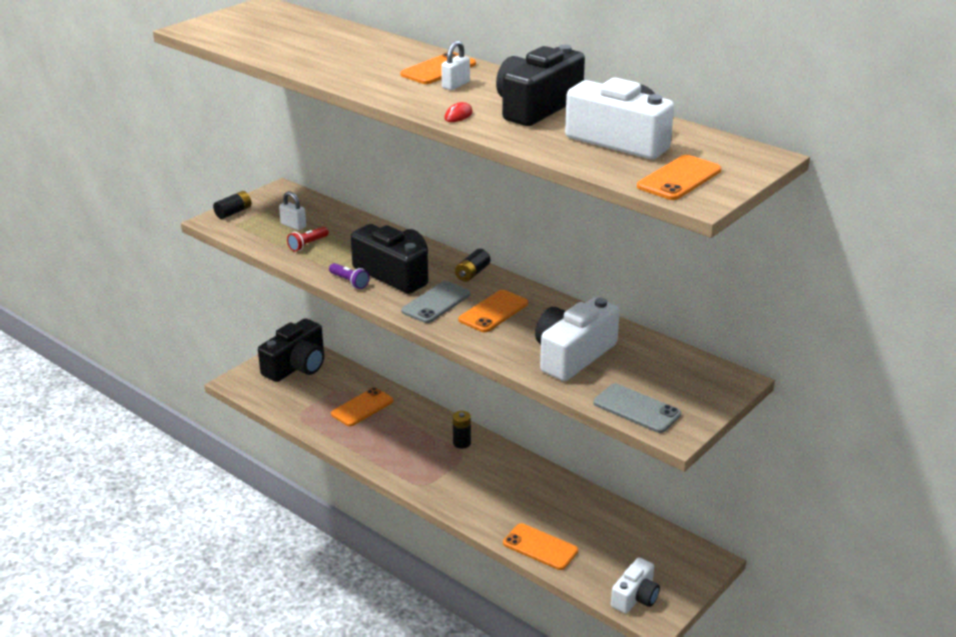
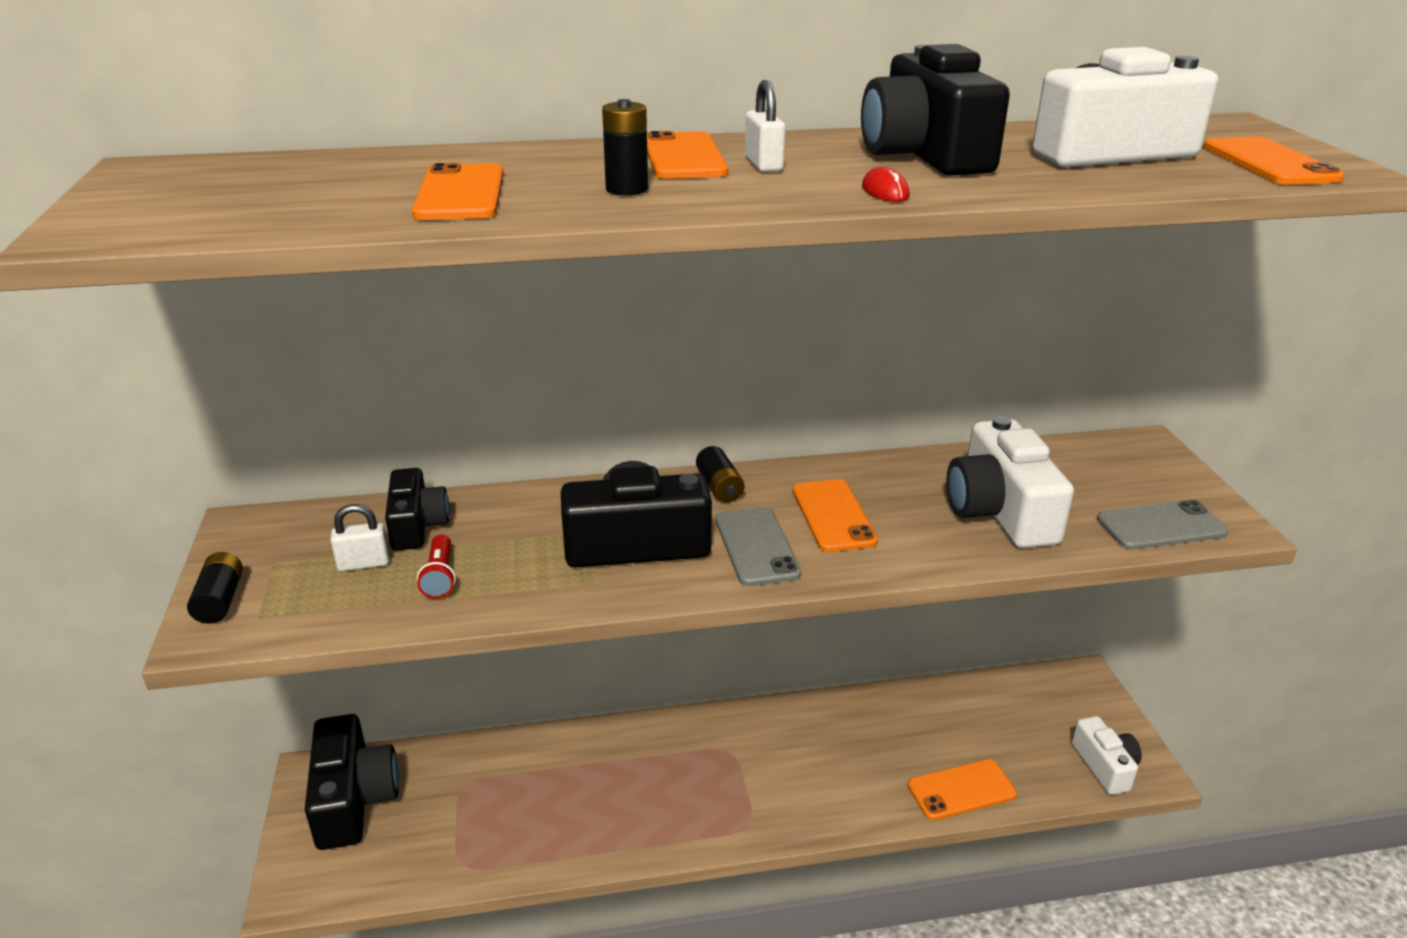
camera: 50 degrees left, 0 degrees up
purple flashlight [329,263,370,289] -> none
orange phone [331,387,393,426] -> orange phone moved to [412,163,504,220]
black battery [453,411,471,449] -> black battery moved to [602,99,648,196]
none -> black camera [385,468,450,550]

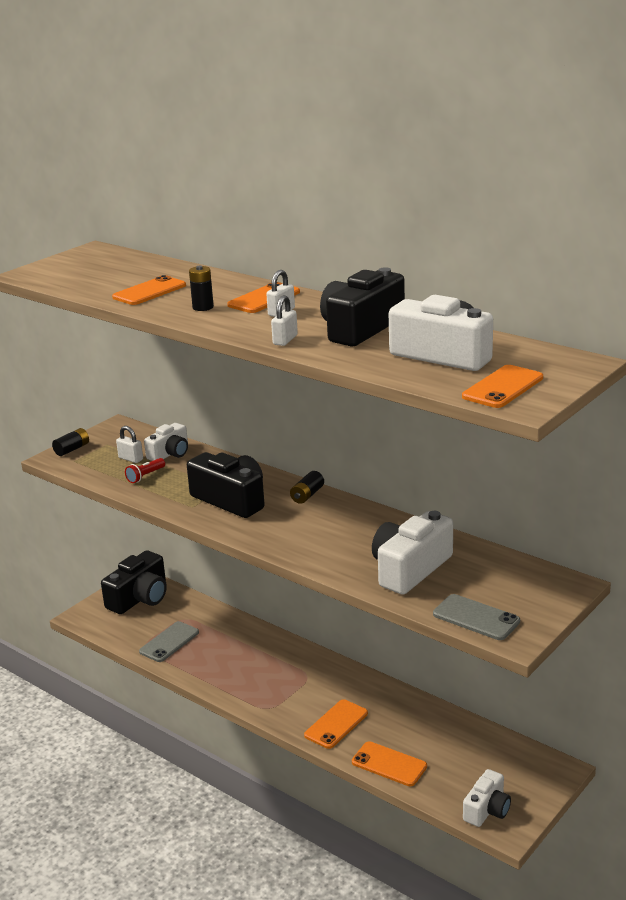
camera: 50 degrees right, 5 degrees down
black camera [385,468,450,550] -> white camera [144,423,188,461]
grey phone [715,507,801,586] -> grey phone moved to [139,621,199,662]
orange phone [793,479,878,552] -> orange phone moved to [304,699,368,749]
red mouse [862,167,910,202] -> white padlock [271,295,298,346]

